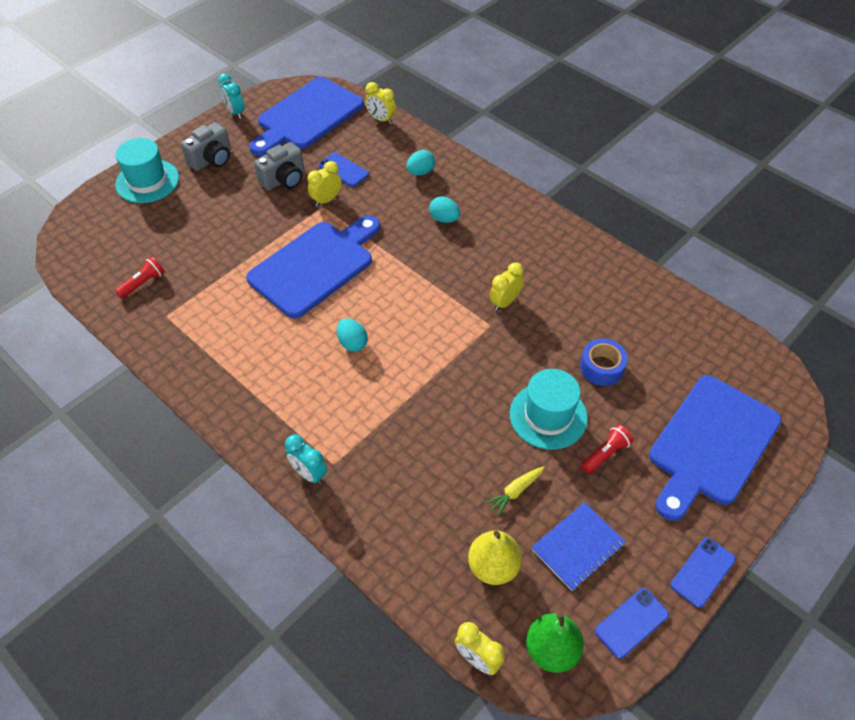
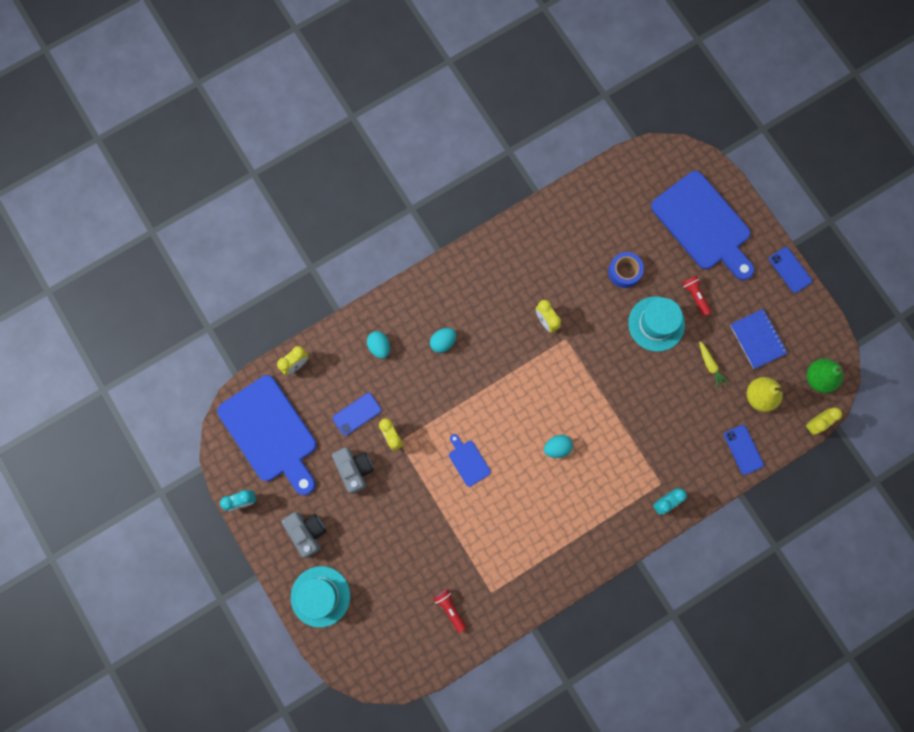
camera: 75 degrees left, 25 degrees up
blue cutting board [246,216,380,318] -> blue cutting board [449,434,491,487], size x0.43
blue phone [595,588,669,659] -> blue phone moved to [724,425,764,475]

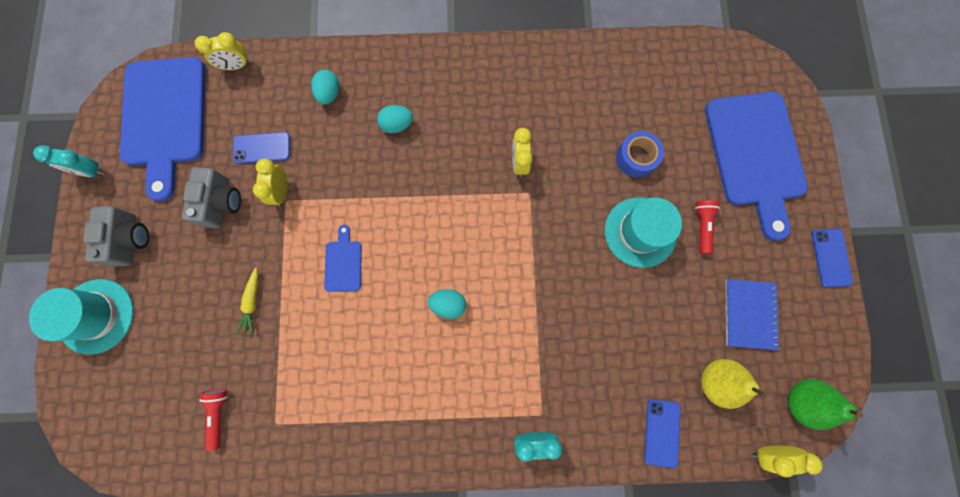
camera: 30 degrees right, 0 degrees up
yellow carrot [699,341,729,389] -> yellow carrot moved to [236,268,258,334]

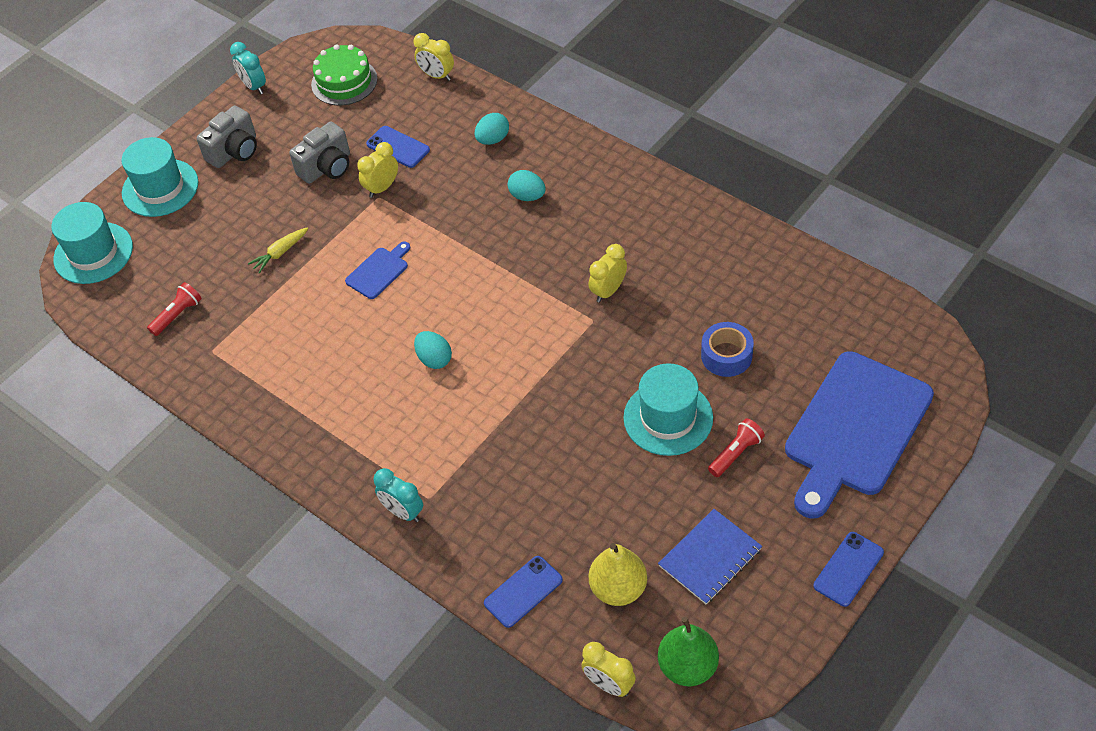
camera: 45 degrees right, 25 degrees down
blue cutting board [120,57,206,202] -> green cake [311,44,377,106]
none -> turquoise hat [51,202,133,284]

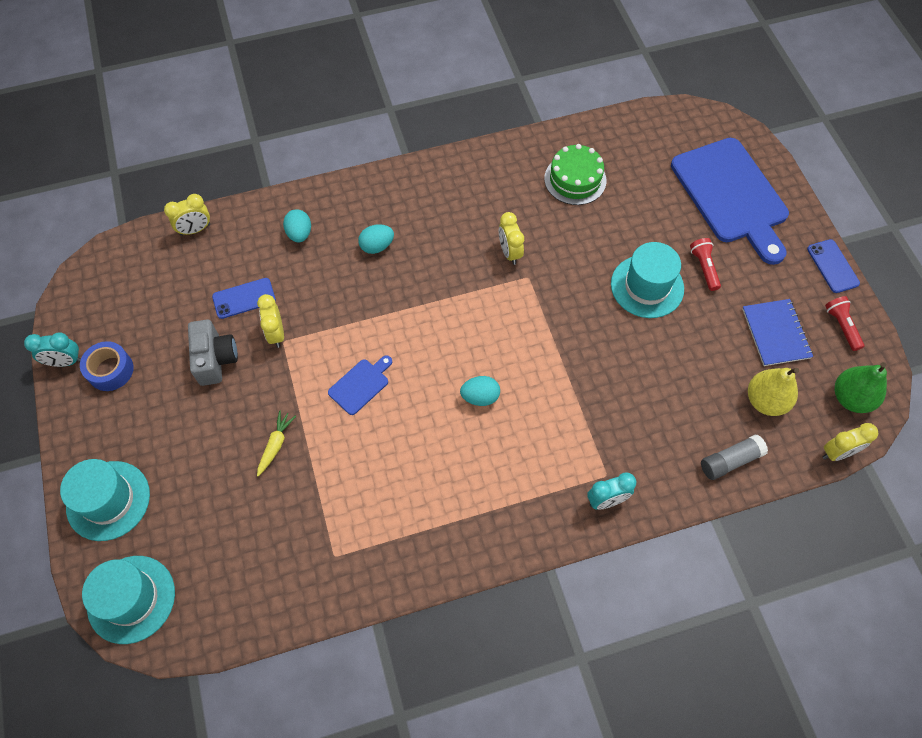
camera: 60 degrees left, 10 degrees up
red flashlight [147,282,202,336] -> red flashlight moved to [825,296,864,351]
grey camera [196,106,257,168] -> none
yellow carrot [248,227,308,274] -> yellow carrot turned 150 degrees counterclockwise [257,411,296,476]
green cake [311,44,377,106] -> green cake moved to [544,144,606,205]
blue cutting board [345,242,410,299] -> blue cutting board turned 60 degrees clockwise [328,355,392,415]
blue phone [484,556,563,628] -> grey glue stick [701,434,768,480]
blue tape [701,322,754,377] -> blue tape moved to [80,341,134,391]

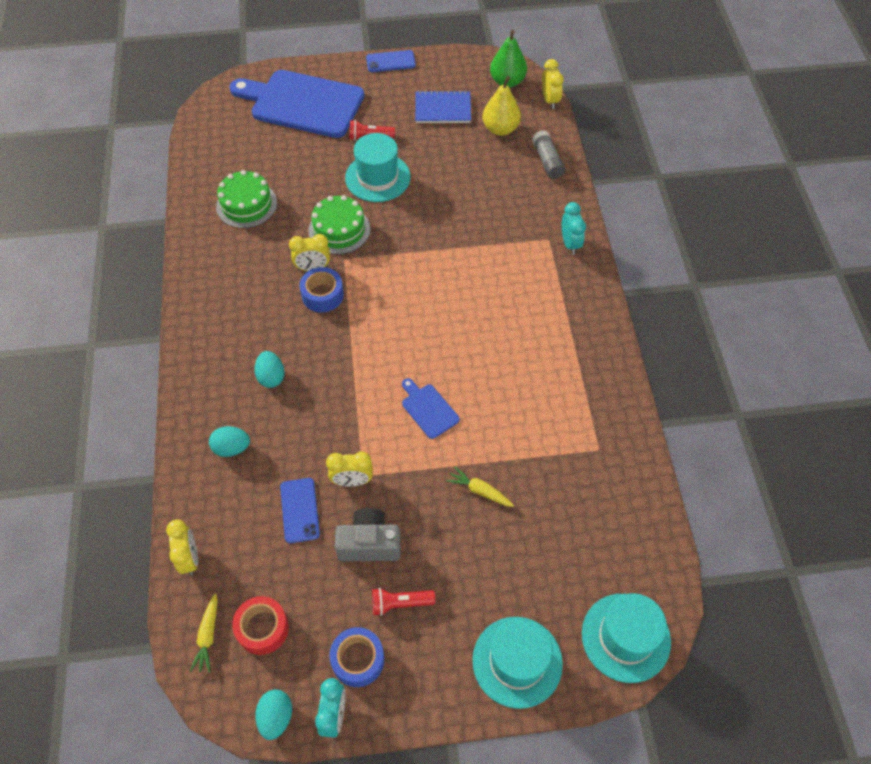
camera: 80 degrees left, 5 degrees down
turquoise egg [460,376,500,406] -> turquoise egg moved to [255,689,292,740]
blue cutting board [671,138,789,265] -> blue cutting board turned 150 degrees counterclockwise [229,70,365,138]
red flashlight [825,296,864,351] -> red flashlight moved to [372,588,435,616]
none -> yellow carrot [190,593,218,673]
none -> red tape [232,596,289,655]
none -> blue tape [300,267,344,313]
none -> green cake [309,195,370,254]

